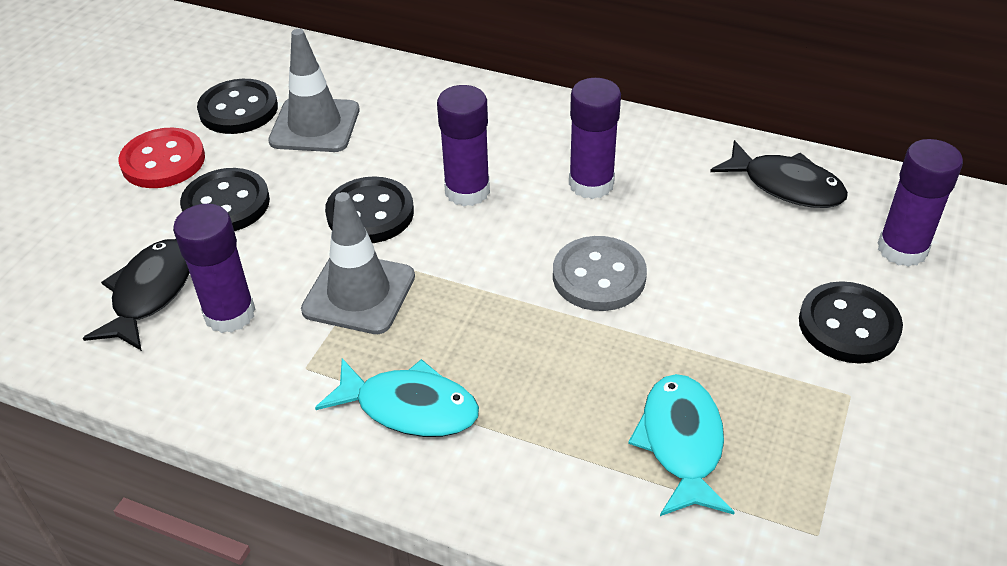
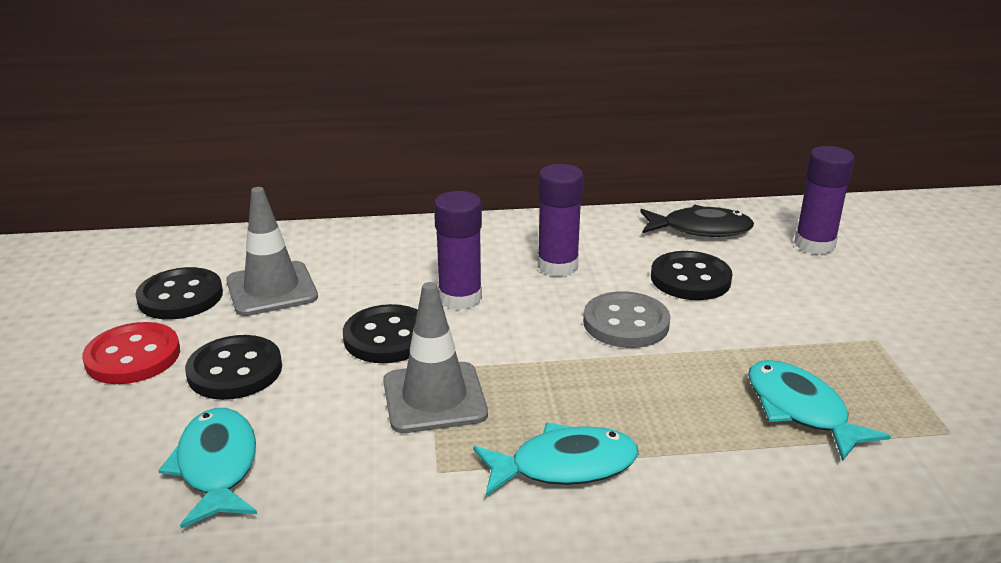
camera: 30 degrees left, 15 degrees down
black fish [83,239,190,351] -> turquoise fish [158,408,257,528]
purple glue stick [173,204,255,333] -> none
black button [799,281,903,363] -> black button moved to [651,251,732,300]

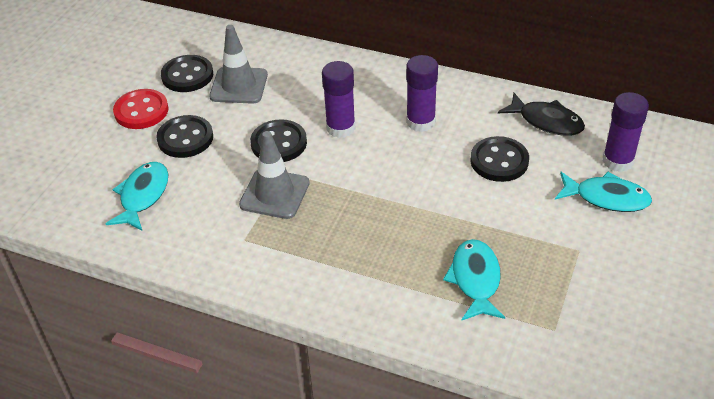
camera: 30 degrees right, 15 degrees up
turquoise fish [473,423,638,496] -> turquoise fish moved to [555,172,652,212]
grey button [583,291,671,348] -> none

